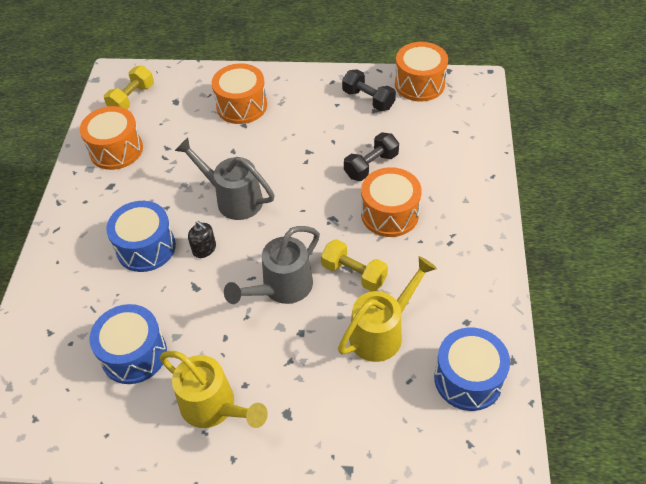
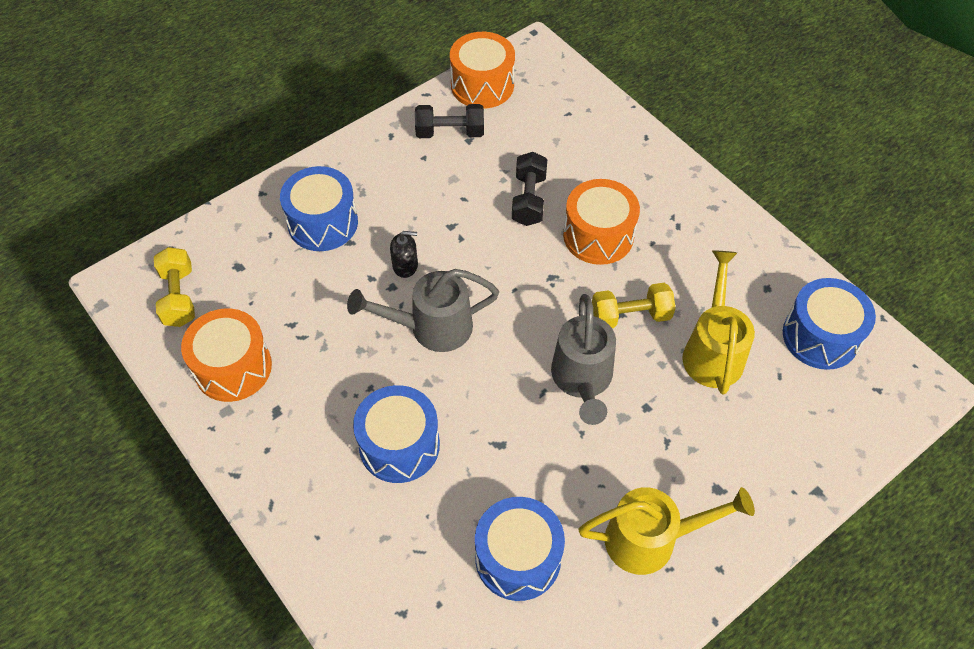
camera: 45 degrees left, 5 degrees up
black soap dispenser [188,221,216,258] -> black soap dispenser moved to [390,231,418,278]
orange drum [212,63,267,124] -> blue drum [280,166,358,251]

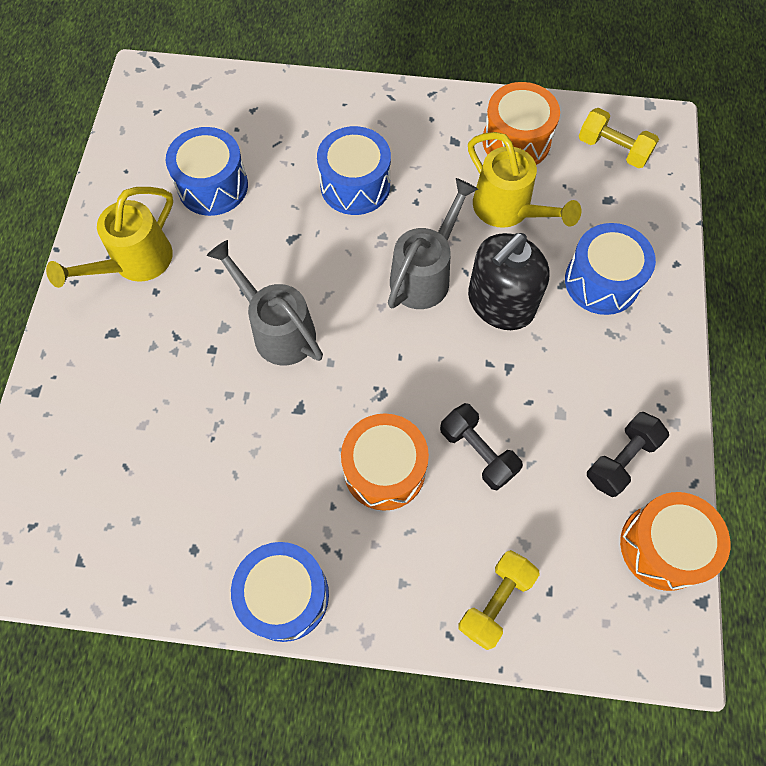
camera: 135 degrees right, 10 degrees up
black soap dispenser [390,231,418,278] -> black soap dispenser [468,233,549,330], size x2.19
yellow dumbbell [592,283,676,328] -> yellow dumbbell moved to [458,550,540,650]
yellow watering can [682,250,755,394] -> yellow watering can moved to [468,132,581,228]
blue drum [783,278,876,370] -> blue drum moved to [231,542,329,642]

